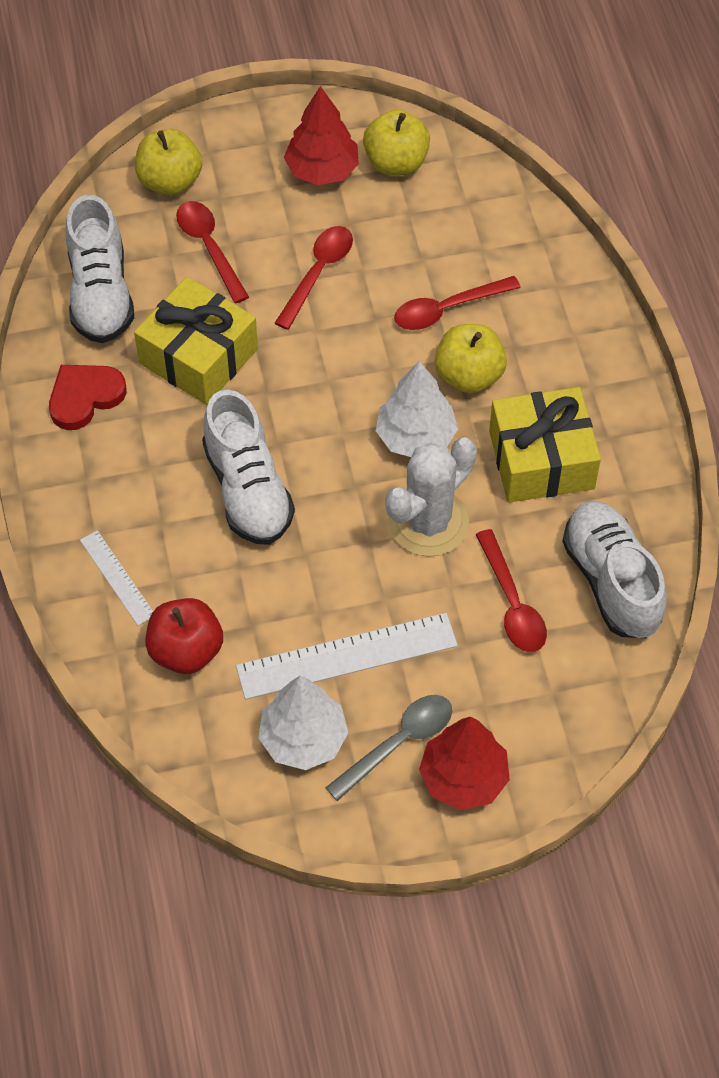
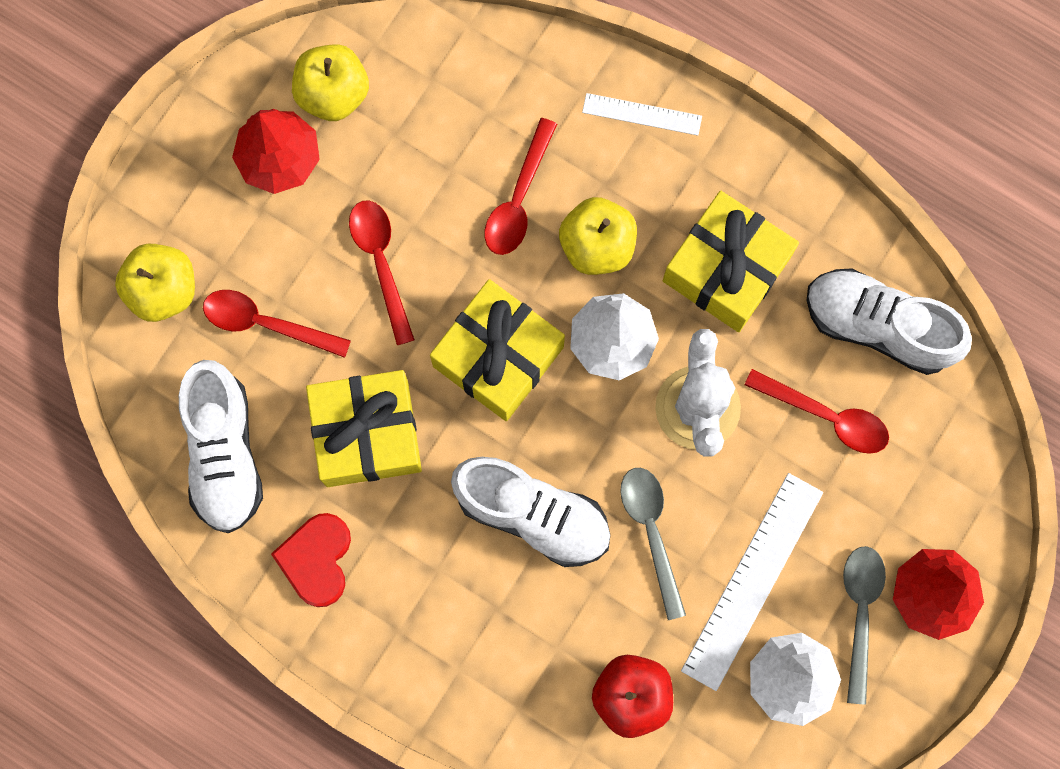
camera: 45 degrees left, 20 degrees up
white shoe [66,195,134,343] -> white shoe turned 45 degrees clockwise [179,360,263,533]
white ruler [80,530,153,626] -> white ruler moved to [582,93,702,136]
none -> yellow gift [430,279,565,421]
none -> grey spoon [620,468,686,620]

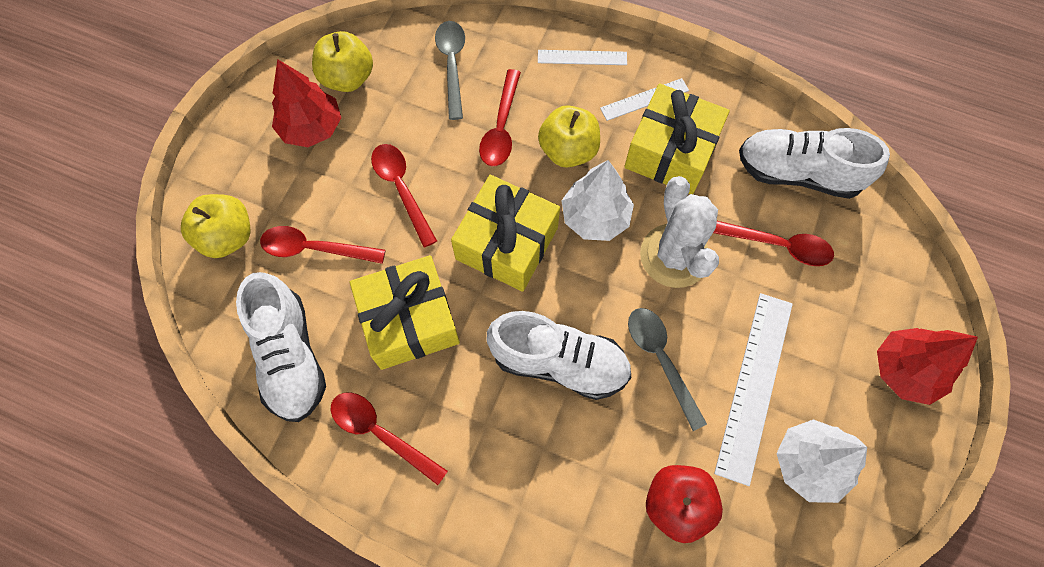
camera: 10 degrees left, 10 degrees down
red heart [271,513,351,607] -> red spoon [330,393,448,485]
grey spoon [843,546,886,704] -> grey spoon moved to [435,21,465,120]
none -> white ruler [600,78,689,121]

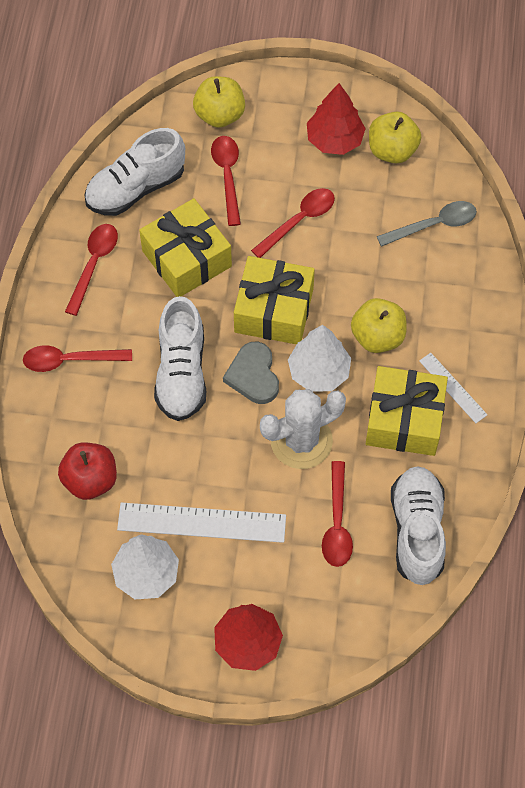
camera: 75 degrees right, 5 degrees down
red spoon [479,69,521,166] -> red spoon moved to [23,345,132,372]
white ruler [538,50,627,65] -> none
grey spoon [628,308,707,431] -> none
none -> grey heart [223,342,279,404]

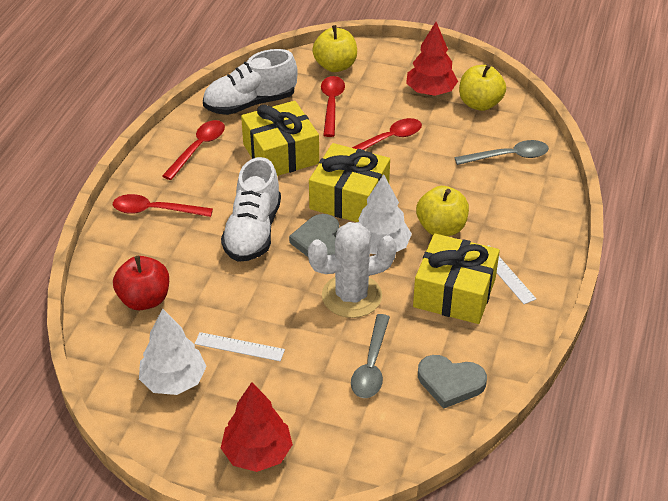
camera: 10 degrees right, 20 degrees down
white ruler [117,502,286,543] -> white ruler [195,332,285,361], size x0.54
red spoon [322,461,353,567] -> grey spoon [351,314,390,398]
white shoe [391,466,446,585] -> grey heart [418,355,487,409]

